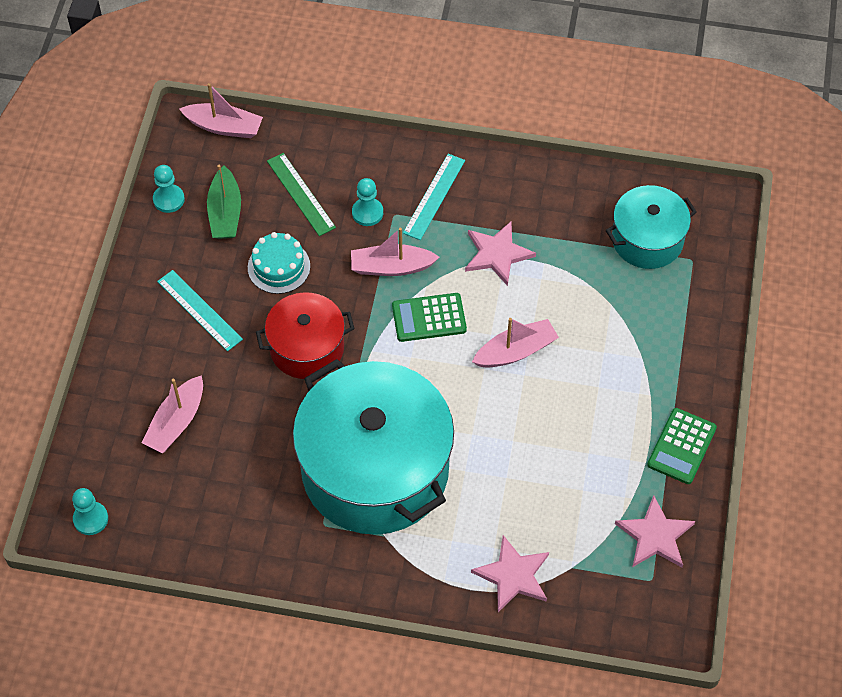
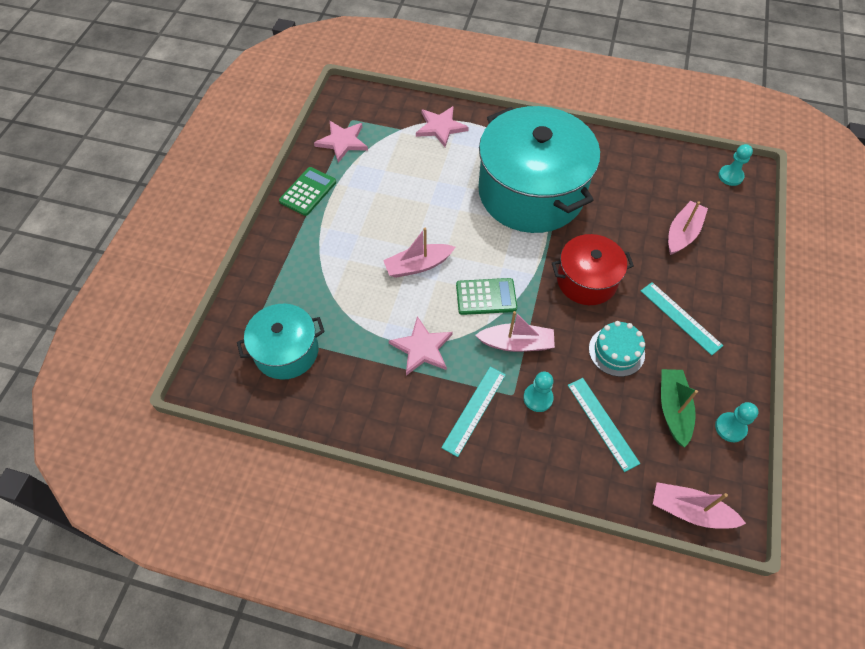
camera: 175 degrees left, 0 degrees up
green ruler [267,153,336,236] -> turquoise ruler [568,378,640,472]

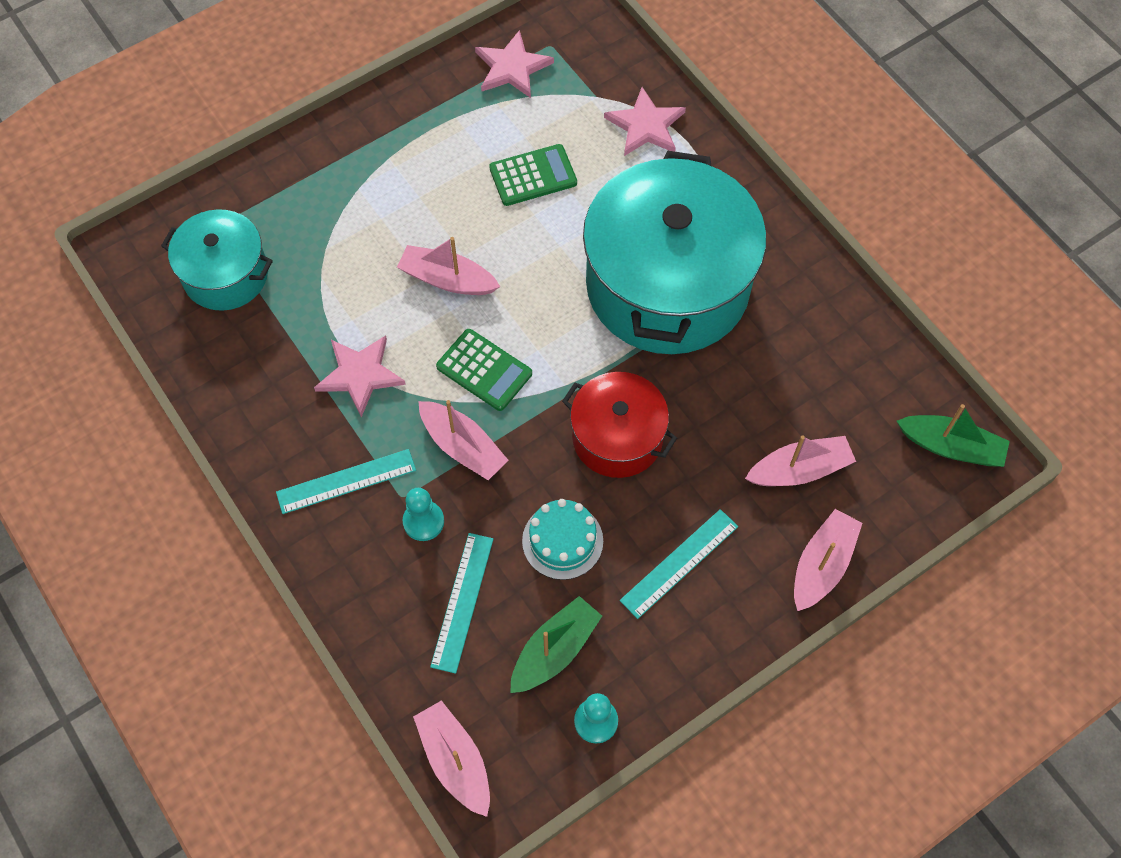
camera: 40 degrees right, 5 degrees up
green calculator [279,167,336,216] -> green calculator moved to [489,144,577,206]
turquoise ruler [641,282,723,355] -> turquoise ruler turned 45 degrees clockwise [620,509,738,619]
turquoise pawn [718,144,753,186] -> green boat [897,404,1010,467]
none -> pink boat [794,509,862,611]

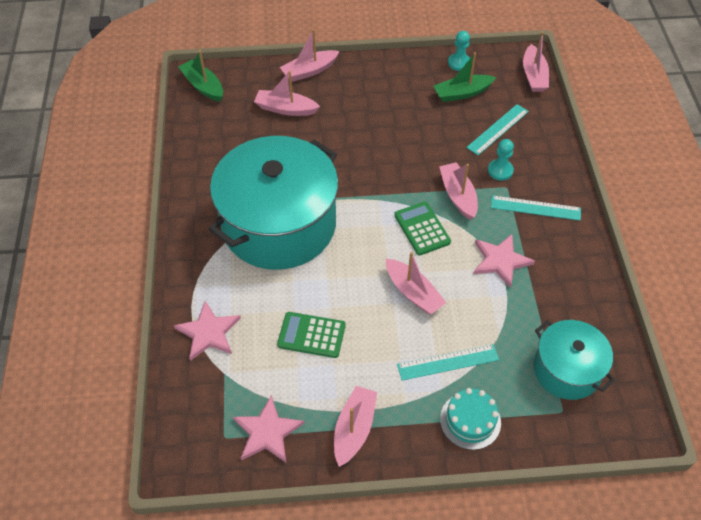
camera: 150 degrees left, 10 degrees down
turquoise cake [522,499,603,580] -> turquoise cake moved to [440,388,501,450]
red pot [562,372,677,478] -> none
turquoise ruler [620,509,738,619] -> turquoise ruler moved to [397,344,499,381]
none -> pink boat [334,386,377,467]

